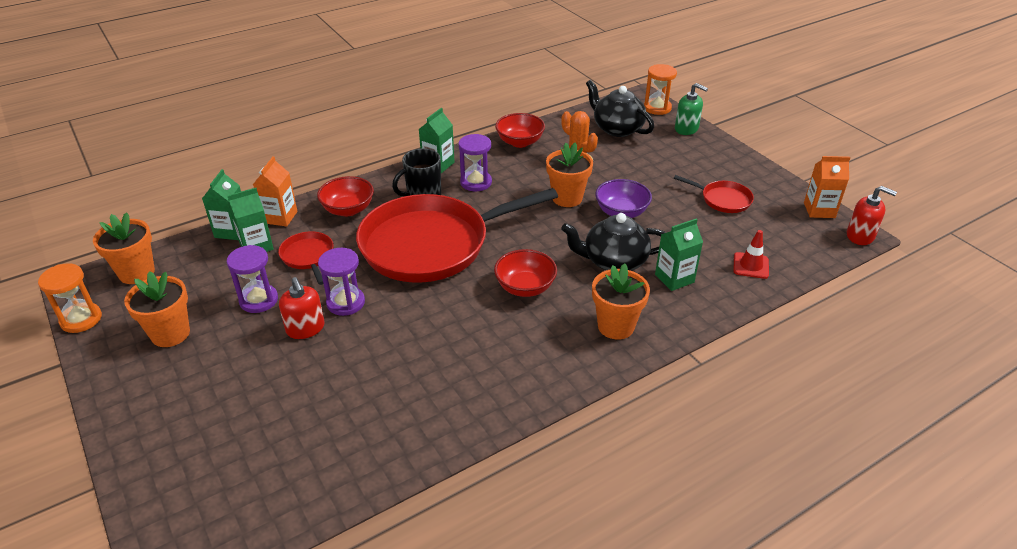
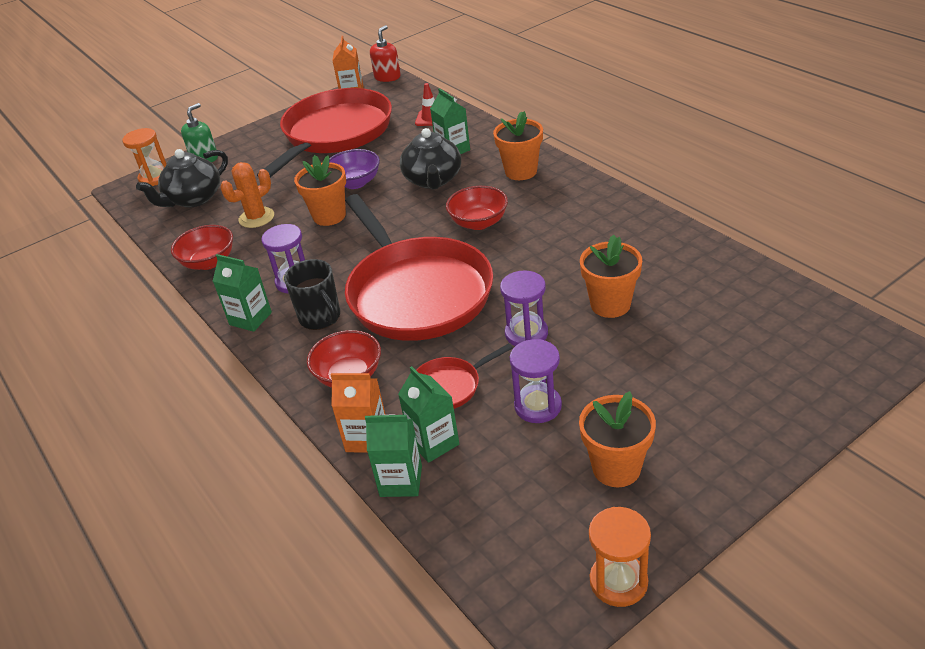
camera: 90 degrees left, 0 degrees up
orange flower pot [93,212,155,284] -> orange flower pot moved to [580,235,642,318]
red soap dispenser [279,277,325,339] -> none
red pan [674,175,754,213] -> red pan [257,88,392,177], size x2.39

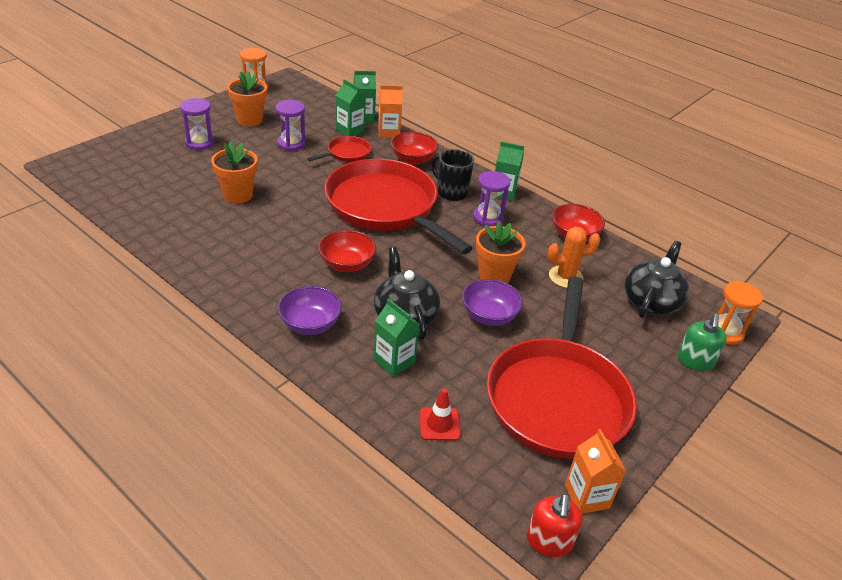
camera: 160 degrees right, 0 degrees up
orange cactus [220,162,274,228] -> orange cactus turned 45 degrees clockwise [547,227,601,288]
orange flower pot [493,111,543,180] -> purple bowl [278,286,342,335]
purple hourglass [500,271,548,346] -> purple hourglass moved to [180,98,215,150]

